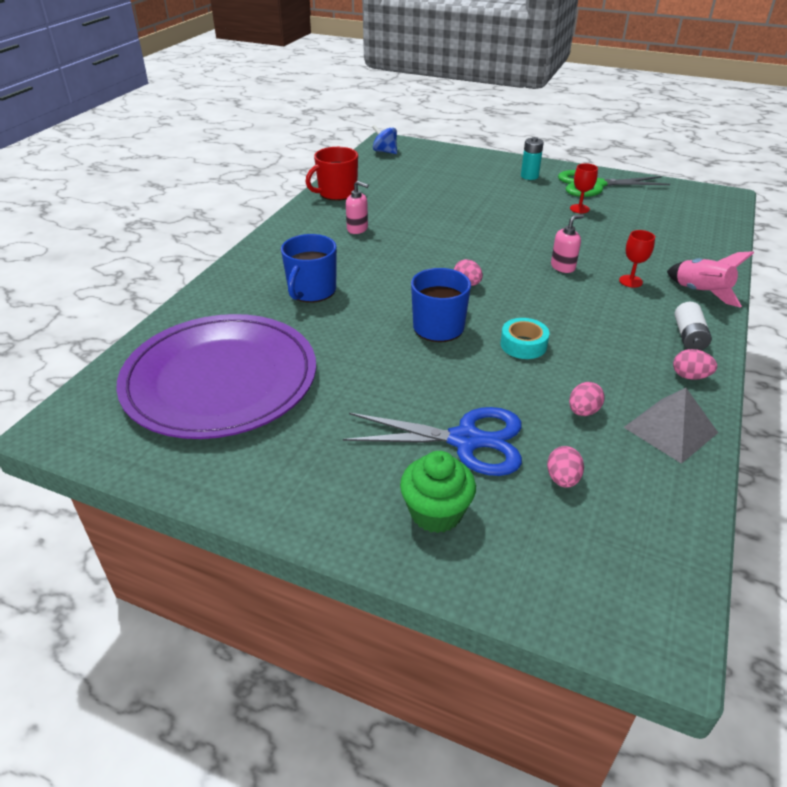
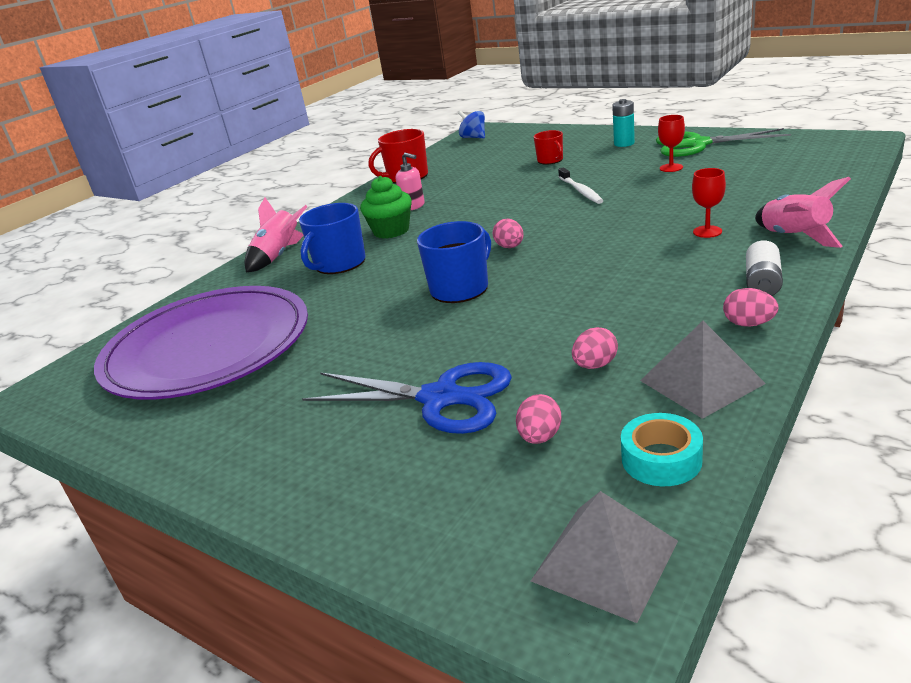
camera: 15 degrees right, 10 degrees down
green cupcake [400,451,476,533] -> green cupcake moved to [360,176,412,239]
turquoise tape [500,318,549,359] -> turquoise tape moved to [621,413,703,486]
pink soap dispenser [551,214,584,273] -> none
none -> pink rocket [245,197,308,272]
none -> grey pyramid [531,491,678,623]
none -> red mug [534,130,563,164]
none -> white toothbrush [558,168,603,204]

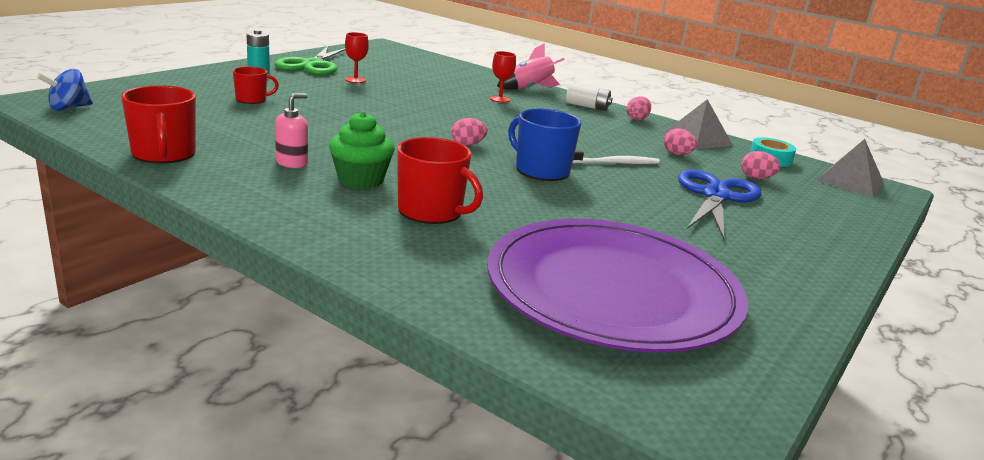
camera: 95 degrees left, 5 degrees down
pink rocket [245,197,308,272] -> none
blue mug [299,203,366,274] -> red mug [397,137,483,224]
white toothbrush [558,168,603,204] -> white toothbrush moved to [573,150,660,164]

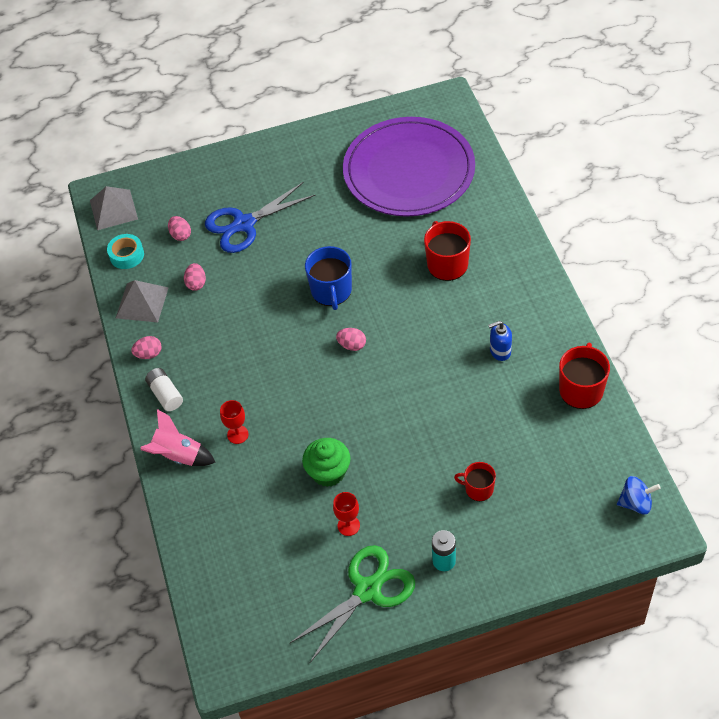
camera: 135 degrees left, 30 degrees up
pink soap dispenser [275,94,308,168] -> blue soap dispenser [488,321,512,361]
green cupcake [329,111,394,189] -> green cupcake moved to [302,438,350,487]
white toothbrush [573,150,660,164] -> none

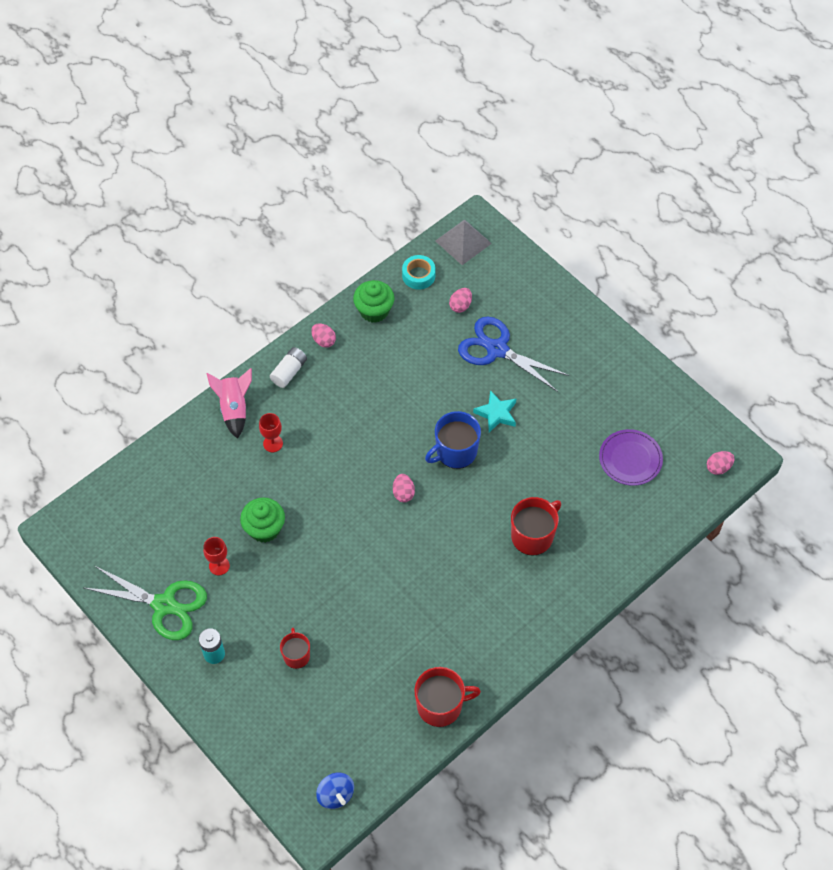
camera: 60 degrees right, 5 degrees up
grey pyramid [116,280,169,323] -> green cupcake [353,280,394,323]
pink egg [184,263,206,291] -> pink egg moved to [707,451,734,475]
purple plate [343,117,475,217] -> purple plate [599,429,663,486], size x0.46
blue soap dispenser [488,321,512,361] -> none
none -> turquoise star [473,390,516,432]

